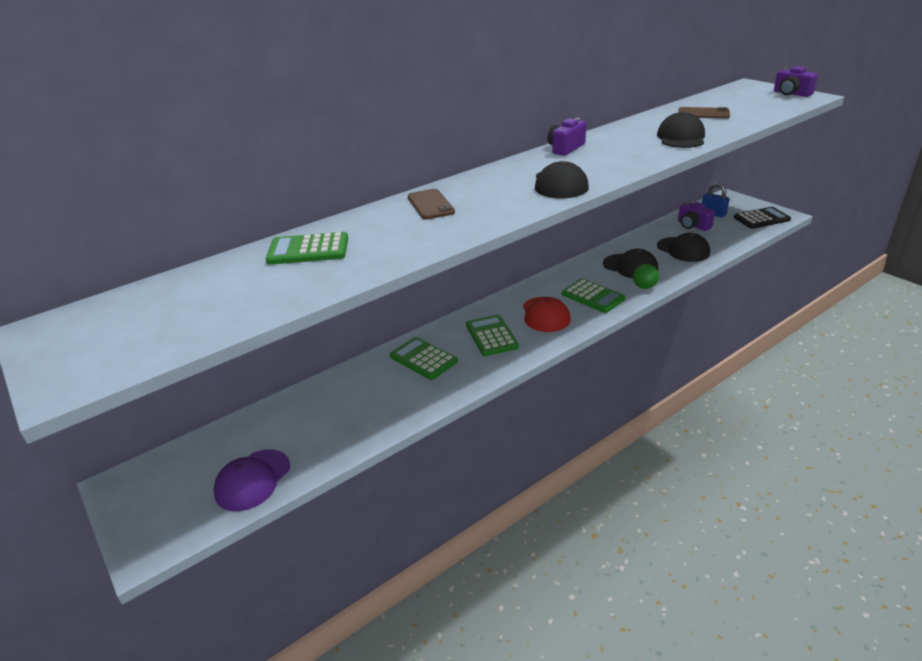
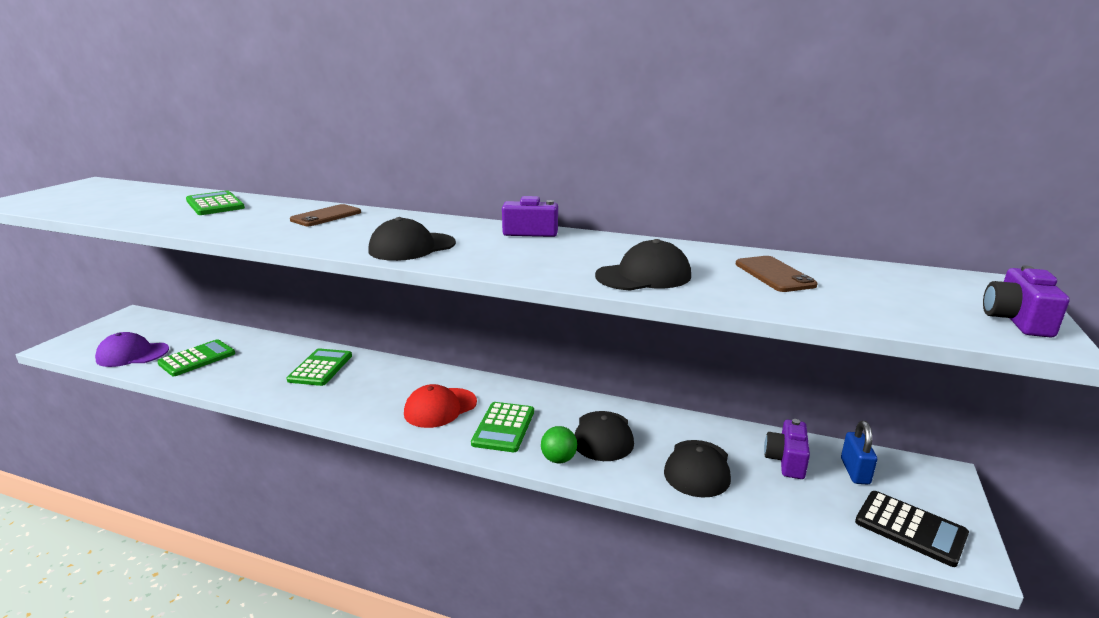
camera: 55 degrees right, 10 degrees down
green calculator [466,315,519,356] -> green calculator moved to [157,339,235,376]

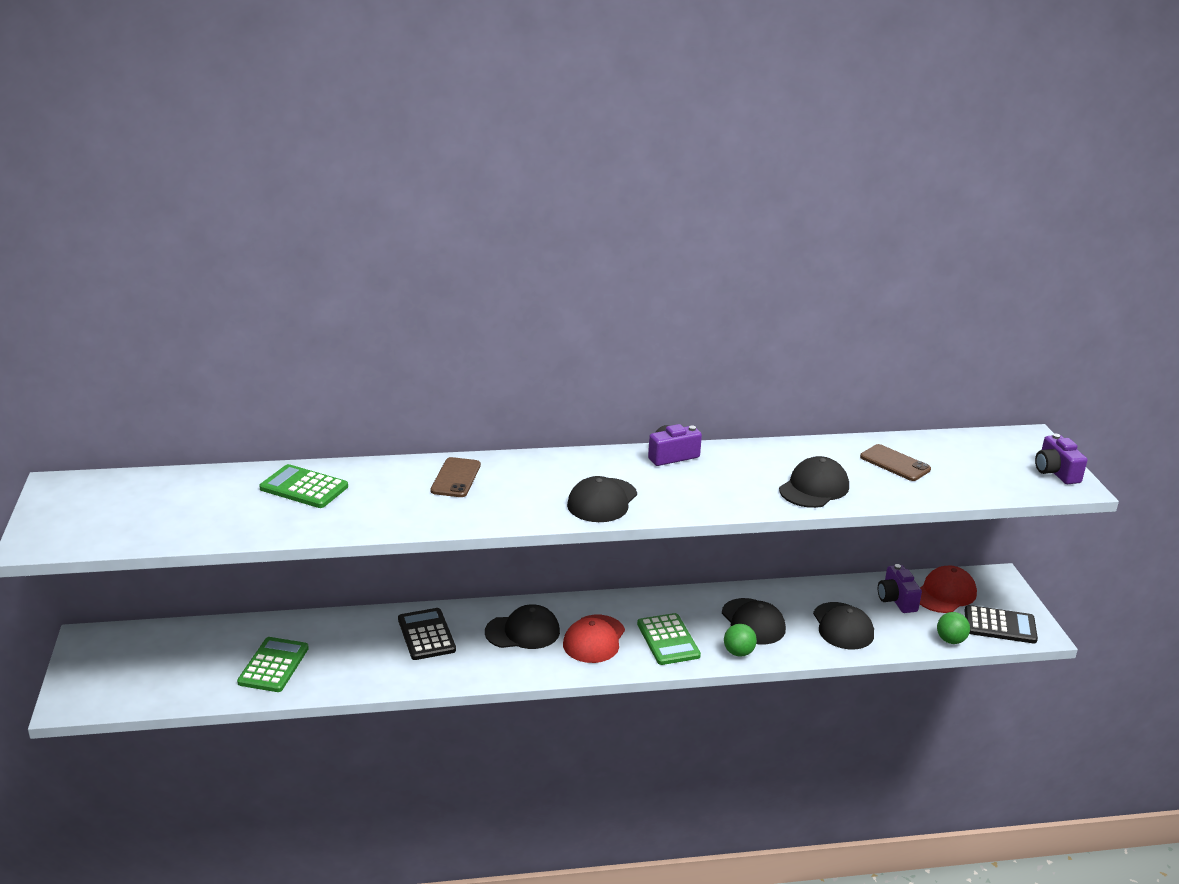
camera: 30 degrees left, 5 degrees up
purple cap [95,332,169,367] -> none
green calculator [287,348,352,386] -> black calculator [398,608,456,660]
blue padlock [841,421,877,485] -> red cap [920,566,977,613]
none -> black cap [485,604,560,649]
none -> green ball [937,612,970,644]

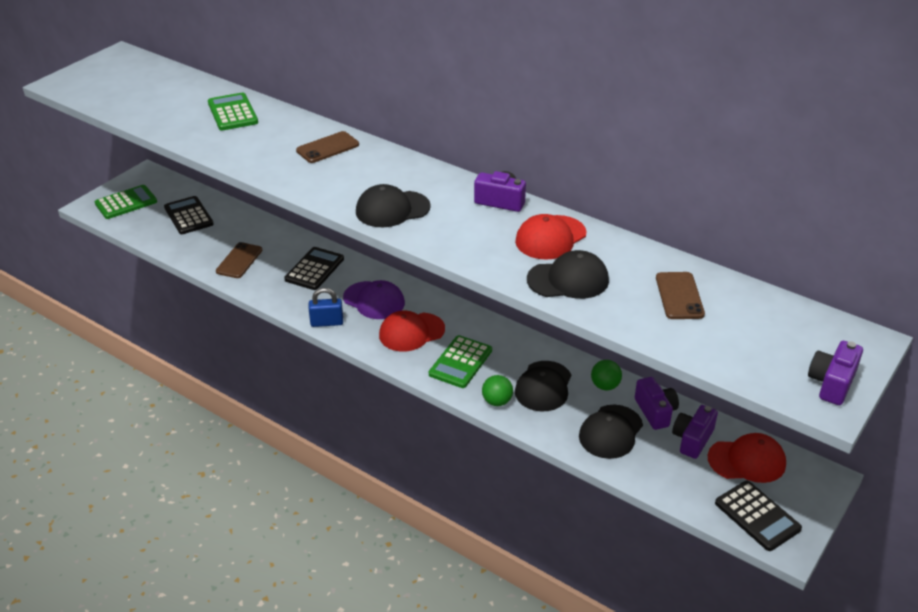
camera: 45 degrees right, 10 degrees up
green calculator [237,637,309,692] -> green calculator moved to [95,185,157,219]
black cap [485,604,560,649] -> purple cap [343,280,405,319]
green ball [937,612,970,644] -> green ball moved to [591,360,622,390]
none -> black calculator [164,196,214,234]
none -> brown phone [216,242,262,278]
none -> blue padlock [309,288,343,327]
none -> red cap [515,214,587,260]
none -> purple camera [635,377,679,430]

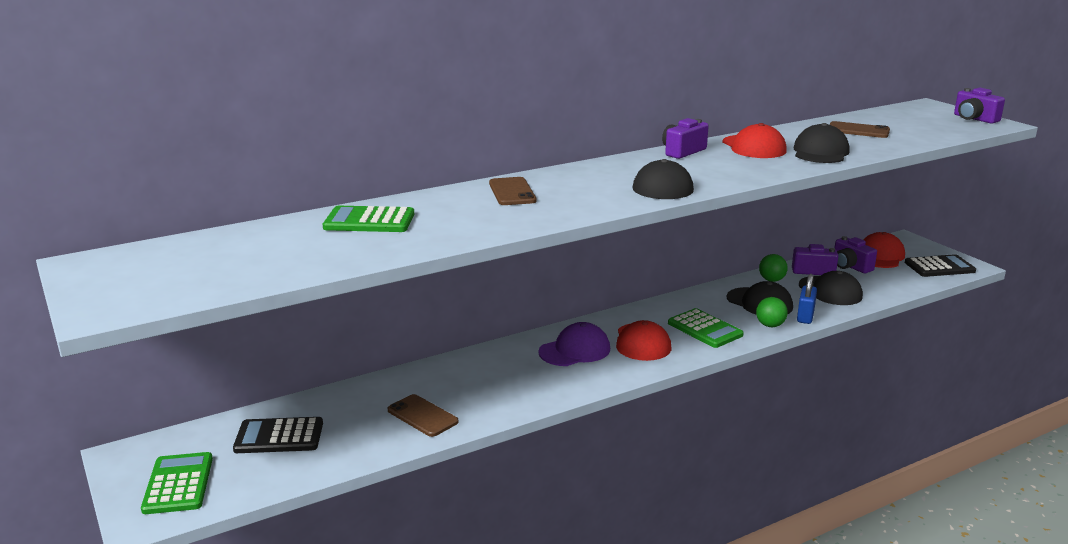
camera: 65 degrees left, 15 degrees down
black calculator [284,247,344,290] -> none
blue padlock [309,288,343,327] -> blue padlock moved to [797,274,817,324]

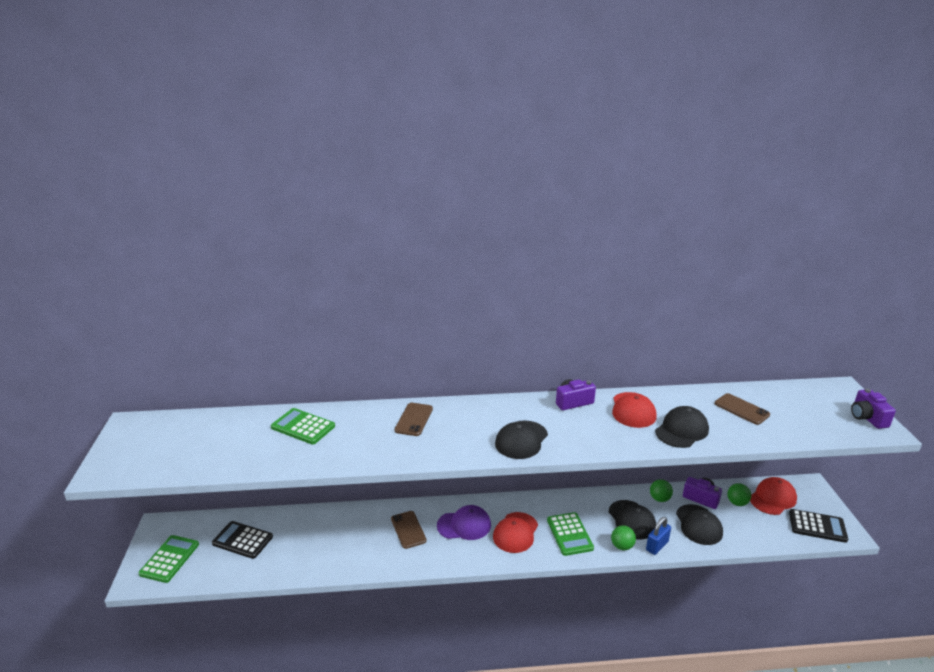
camera: 25 degrees right, 5 degrees up
brown phone [388,394,459,437] -> brown phone moved to [391,511,427,549]
purple camera [834,236,877,273] -> green ball [727,483,751,506]

